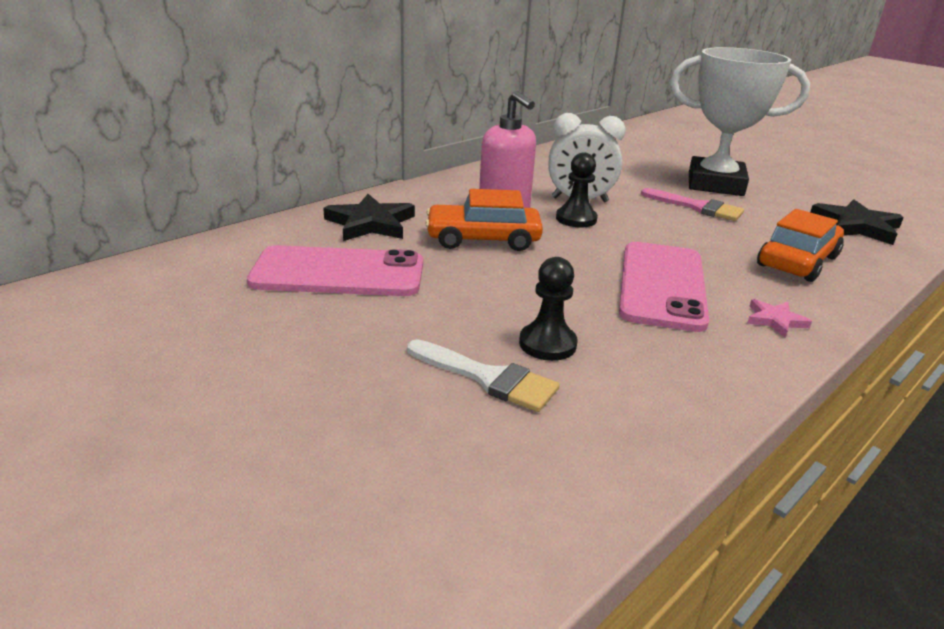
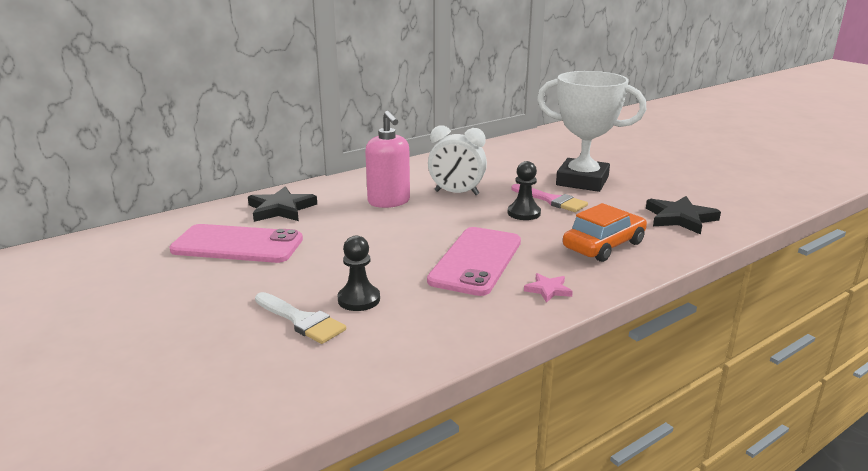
camera: 10 degrees right, 5 degrees down
orange car [425,189,543,251] -> none
black pawn [556,152,598,228] -> black pawn moved to [508,161,541,220]

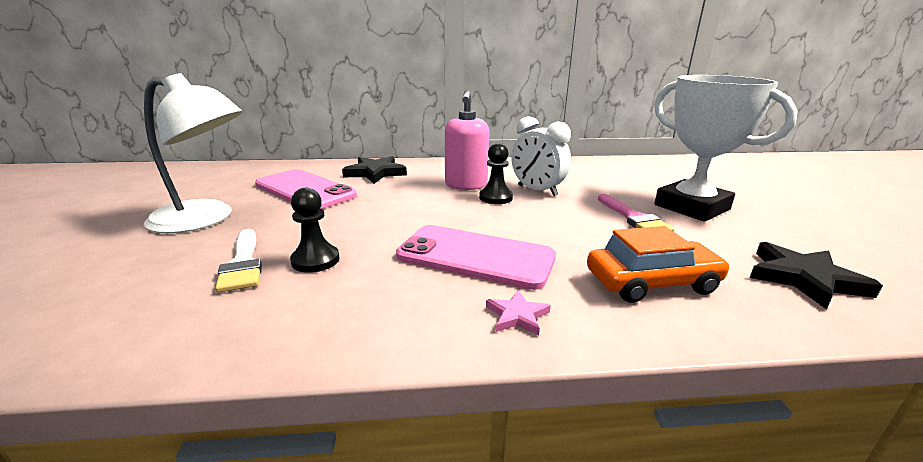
camera: 30 degrees right, 0 degrees up
pink phone [427,227,521,296] -> pink phone turned 60 degrees clockwise [396,225,556,290]
black pawn [508,161,541,220] -> black pawn moved to [479,143,513,204]
none -> white lamp [144,73,243,233]

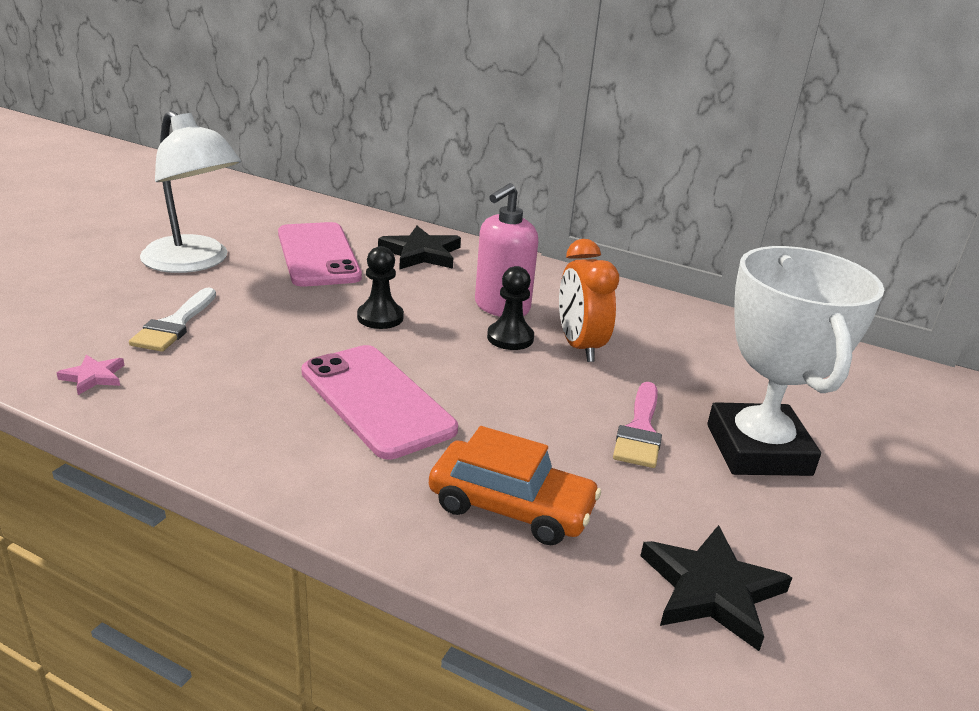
camera: 30 degrees right, 5 degrees up
black pawn [290,188,339,273] -> black pawn moved to [357,246,404,329]
pink star [486,290,551,336] -> pink star moved to [56,355,124,395]
white clock [511,116,571,196] -> orange clock [559,239,619,362]

